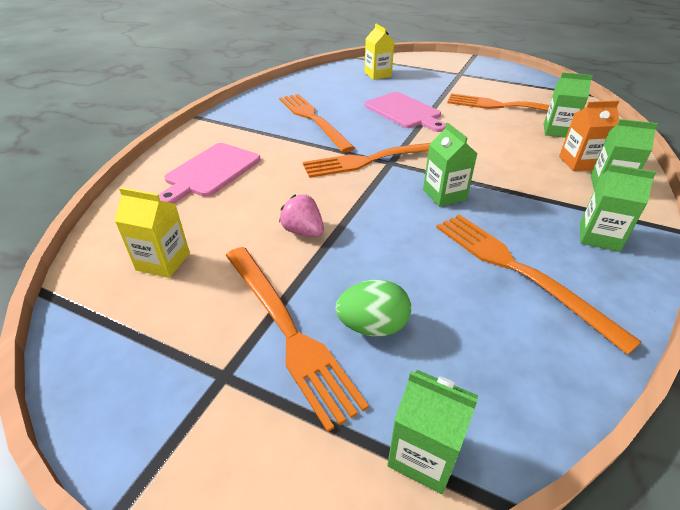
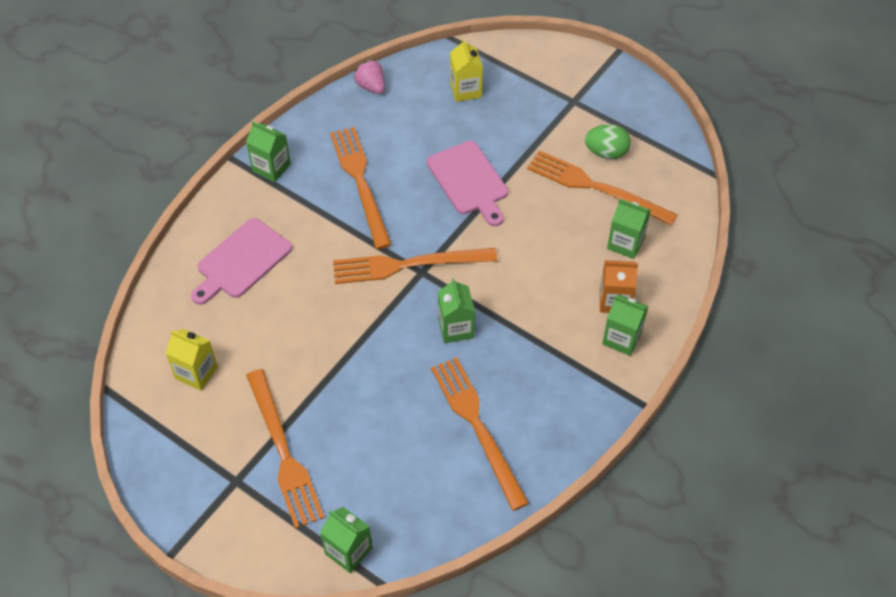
camera: 10 degrees right, 15 degrees up
pink strawberry [279,195,324,237] -> pink strawberry moved to [354,60,385,94]
green egg [336,280,411,337] -> green egg moved to [585,124,631,159]
green carton [580,164,656,252] -> green carton moved to [246,121,291,182]

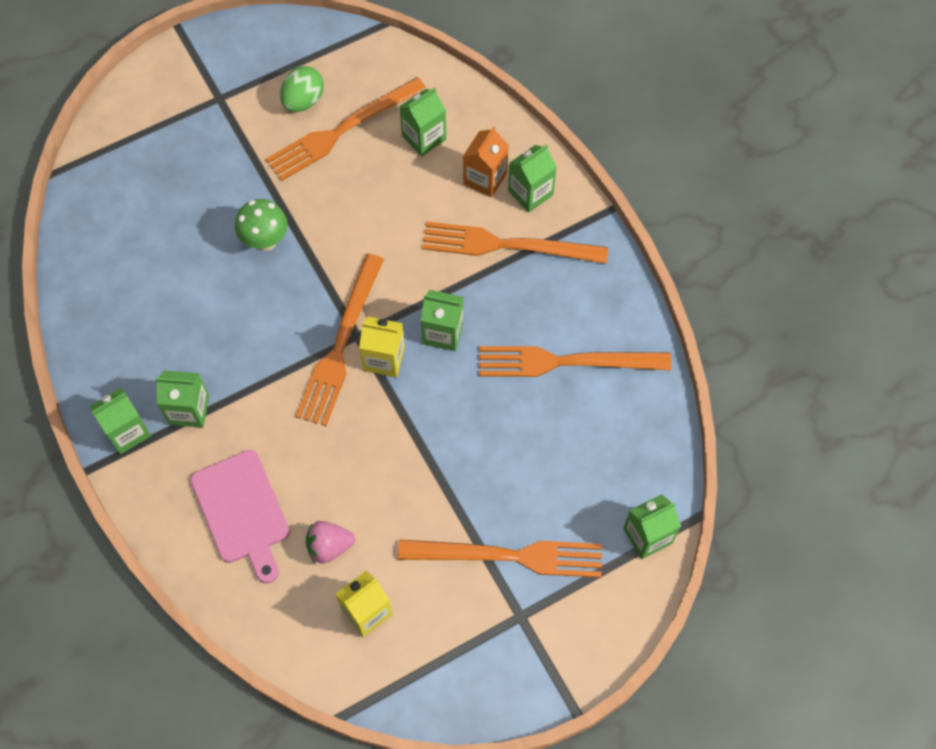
camera: 65 degrees left, 10 degrees up
orange fork [330,127,392,249] -> orange fork moved to [422,222,609,264]
pink strawberry [354,60,385,94] -> pink strawberry moved to [306,521,355,564]
pink cutting board [427,141,508,226] -> green mushroom [235,199,288,251]
yellow carton [450,39,483,102] -> yellow carton moved to [359,317,405,377]
none -> green carton [155,370,209,428]

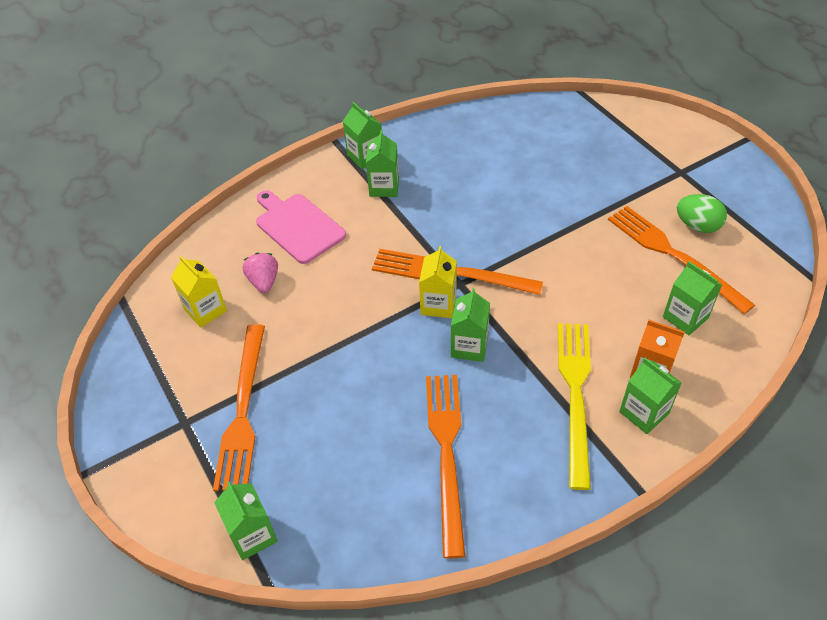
camera: 90 degrees right, 15 degrees down
pink cutting board [190,450,290,583] -> pink cutting board turned 75 degrees clockwise [256,190,346,264]
green mushroom [235,199,288,251] -> none
orange fork [422,222,609,264] -> yellow fork [558,323,591,490]

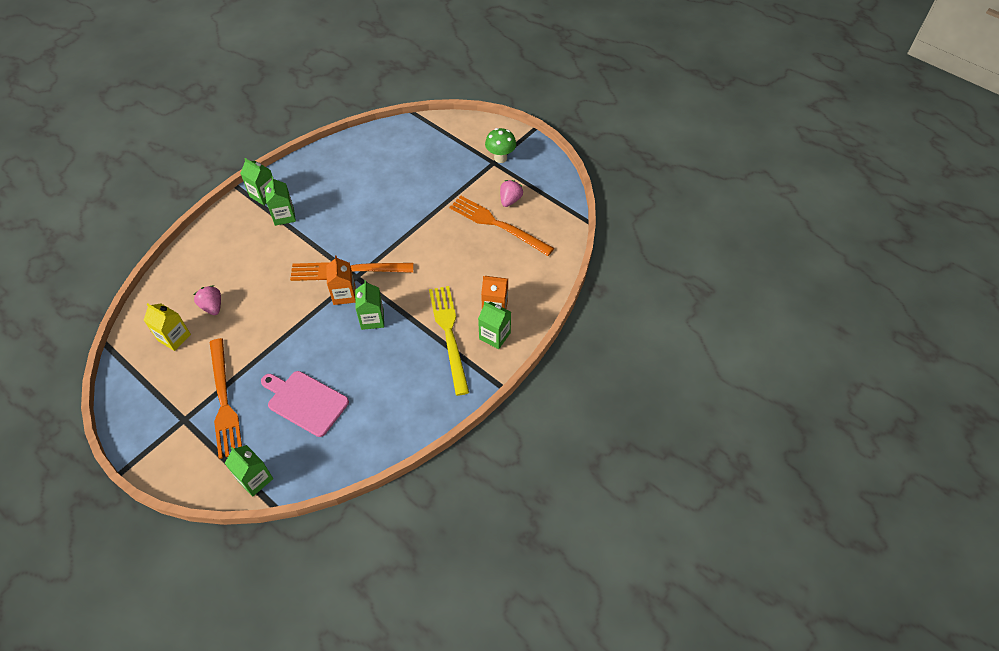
camera: 20 degrees left, 5 degrees up
pink cutting board [256,190,346,264] -> pink cutting board moved to [261,371,349,437]
yellow carton [419,246,457,318] -> orange carton [326,256,356,305]
orange fork [426,375,465,558] -> none
green carton [663,261,722,335] -> none
green egg [677,194,727,233] -> pink strawberry [500,180,523,207]
none -> green mushroom [485,128,516,163]

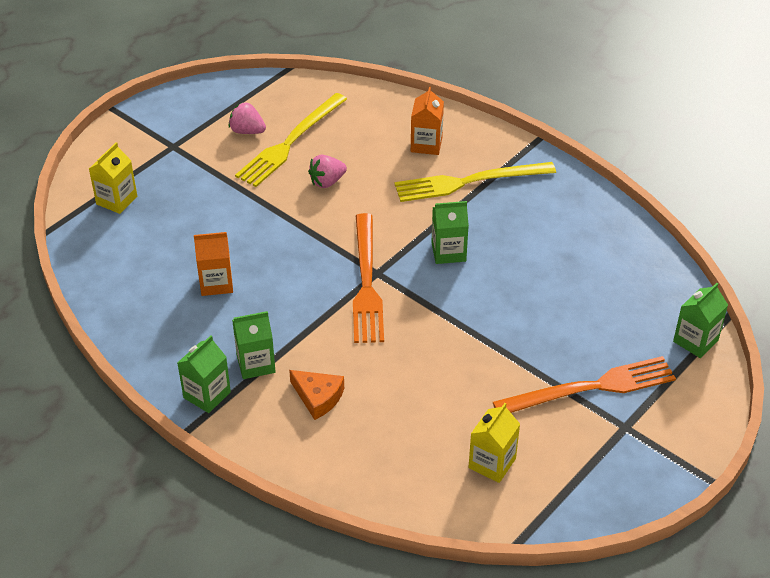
camera: 90 degrees left, 10 degrees down
pink strawberry [194,285,221,315] -> pink strawberry moved to [308,155,347,188]
pink cutting board [261,371,349,437] -> none
orange carton [326,256,356,305] -> orange carton moved to [194,232,233,296]
orange fork [450,196,554,256] -> yellow fork [235,93,347,187]
green carton [478,302,511,349] -> none
green mushroom [485,128,516,163] -> none
none -> yellow carton [89,142,137,214]
none -> orange cheese [289,370,344,420]

